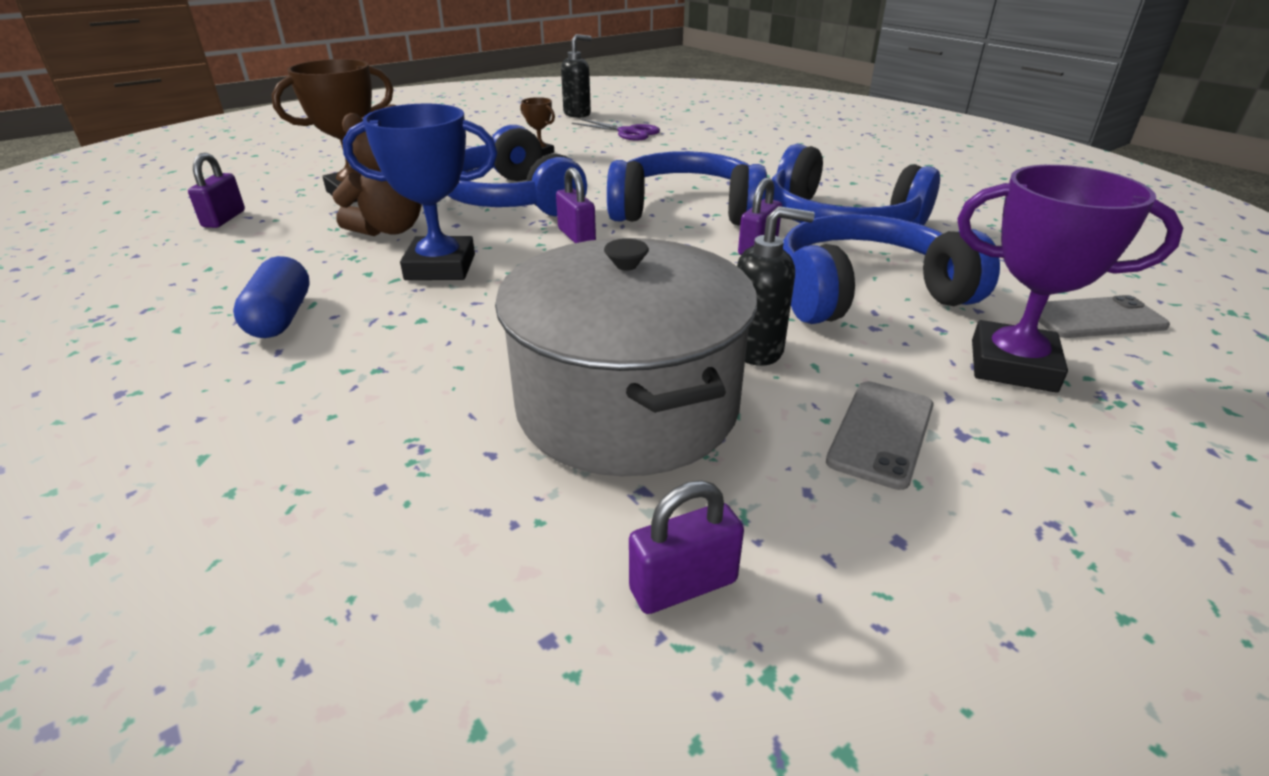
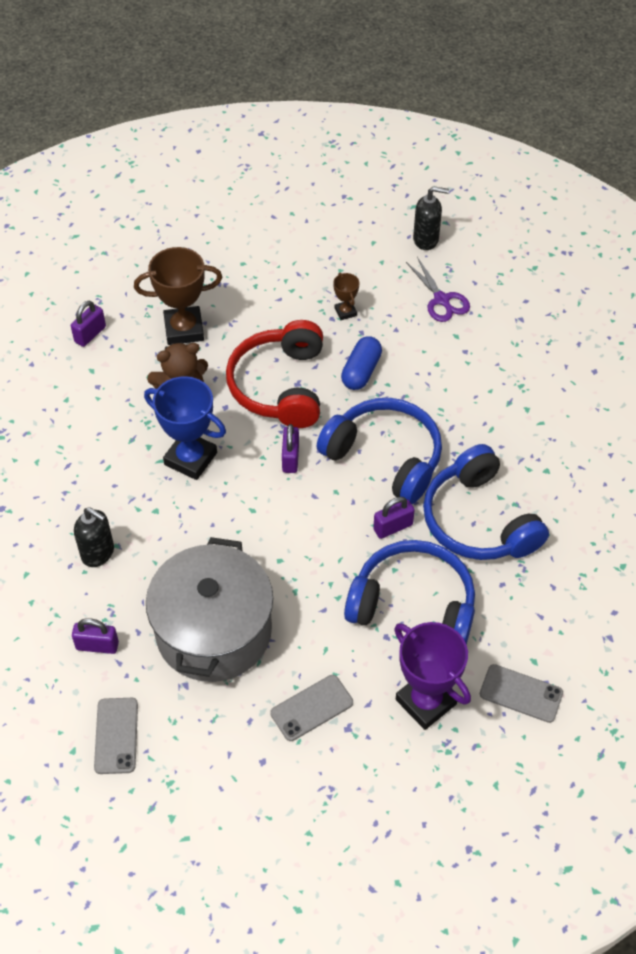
camera: 30 degrees right, 20 degrees up
blue capsule [233,256,310,338] -> blue capsule moved to [341,336,382,390]
blue headphones [447,125,587,217] -> red headphones [226,320,323,428]
purple padlock [629,480,744,614] -> purple padlock moved to [72,618,119,654]
black soap dispenser [737,206,815,366] -> black soap dispenser moved to [74,507,114,567]
none -> grey phone [94,698,138,774]

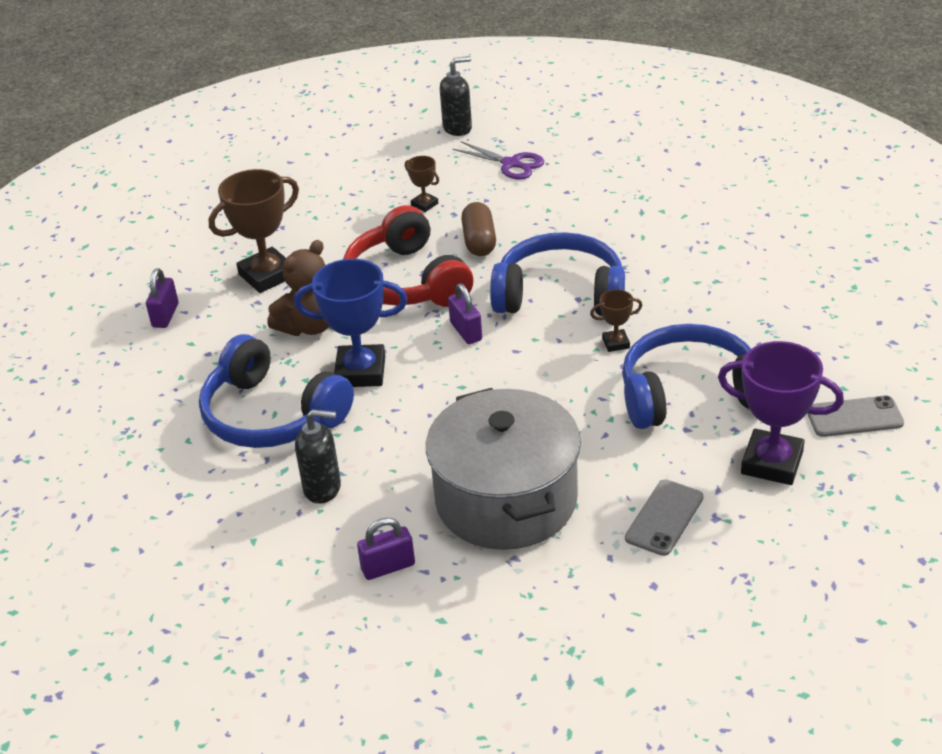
camera: 25 degrees left, 15 degrees down
grey phone [94,698,138,774] -> none
blue capsule [341,336,382,390] -> brown capsule [461,202,496,256]
purple padlock [373,497,415,539] -> brown trophy [590,289,642,352]
blue headphones [423,444,549,560] -> blue headphones moved to [199,334,354,448]

